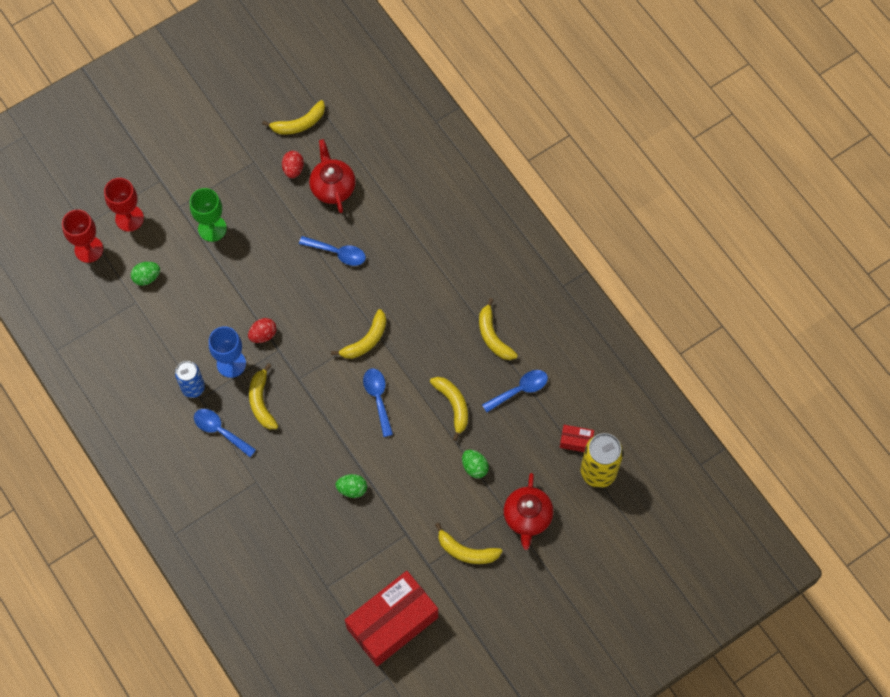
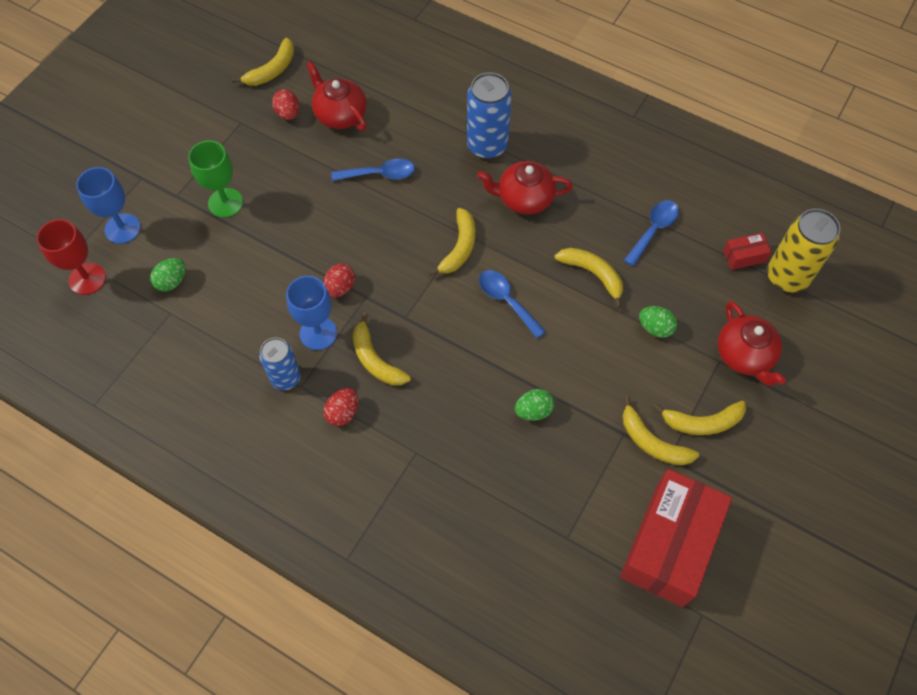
camera: 25 degrees left, 5 degrees down
red goblet [104,178,144,232] -> blue goblet [76,167,141,244]
blue spoon [194,409,256,457] -> red egg [323,388,358,426]
yellow banana [479,298,518,360] -> yellow banana moved to [623,396,699,465]
none -> blue can [467,72,512,159]
none -> red teapot [477,161,573,214]

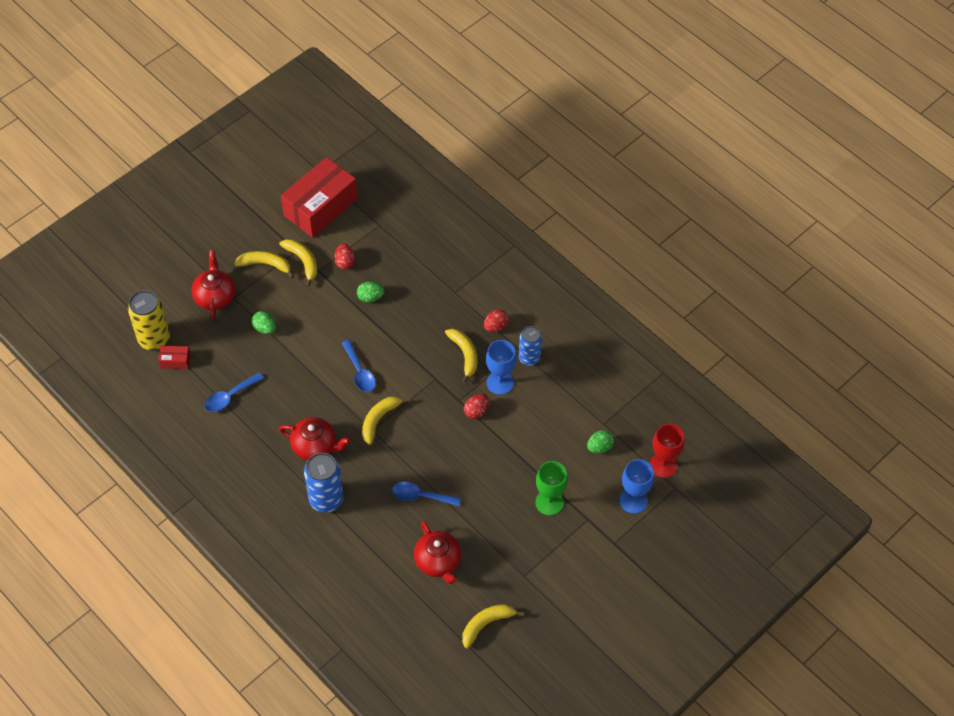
camera: 165 degrees left, 5 degrees down
red egg [272,89,299,120] -> red egg moved to [334,244,355,270]
yellow banana [555,248,623,309] -> none

